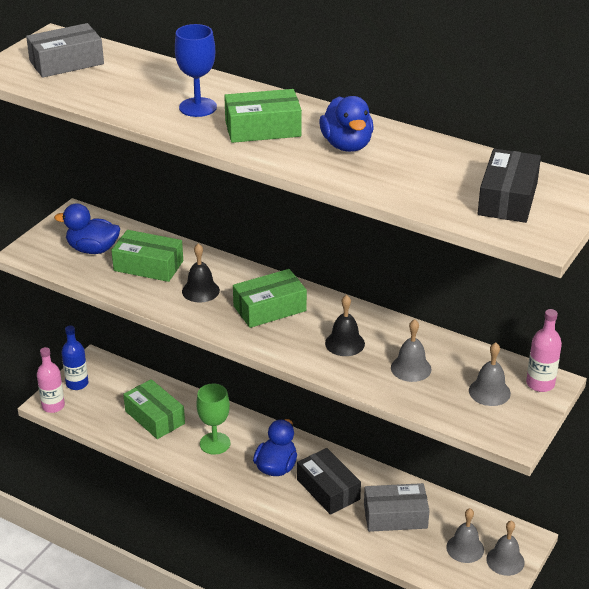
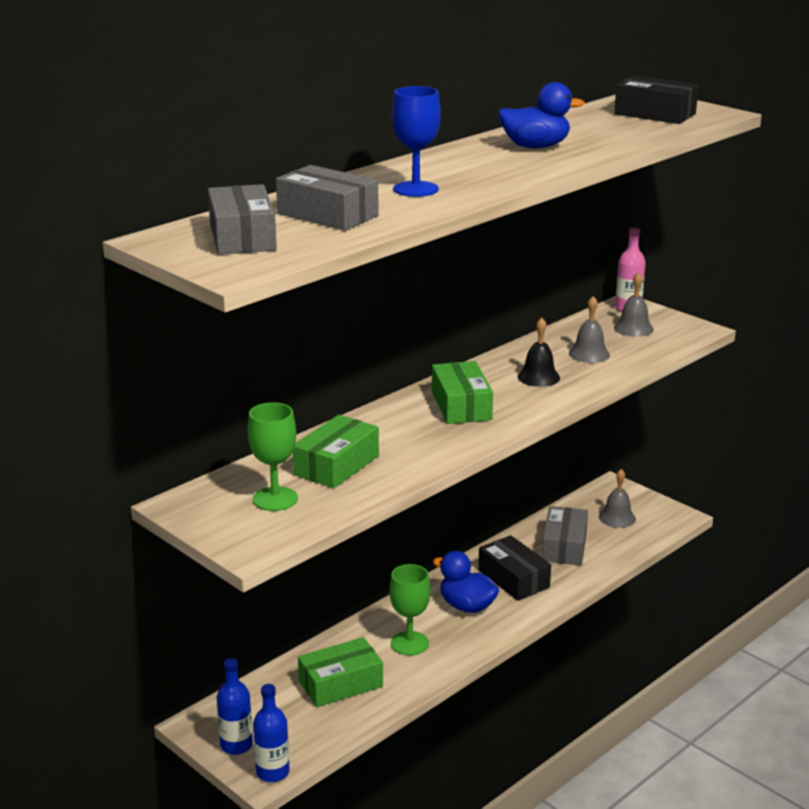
camera: 75 degrees left, 10 degrees down
pink bottle [37,347,65,413] -> blue bottle [253,684,290,782]
blue duck [54,204,120,254] -> green goblet [248,402,298,511]
black bell [182,243,220,303] -> none
green box [224,89,302,143] -> none
black box [297,448,361,515] -> black box turned 75 degrees clockwise [478,535,551,601]
grey bell [486,521,525,576] -> none
none -> grey box [276,165,379,231]

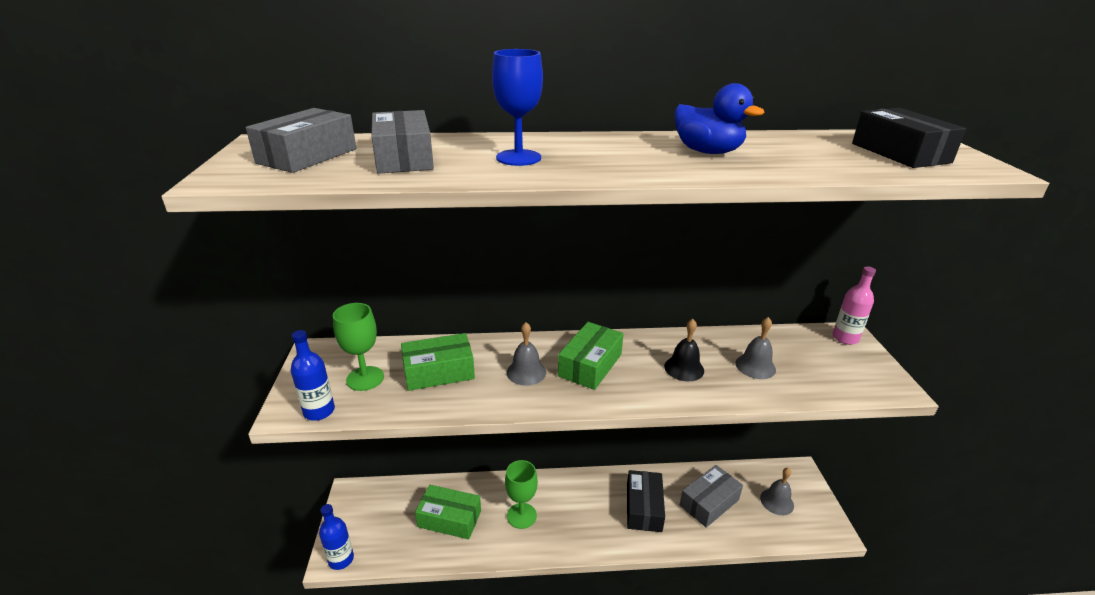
camera: 40 degrees right, 5 degrees up
blue bottle [217,658,253,755] -> blue bottle moved to [291,330,335,421]
blue duck [433,551,499,613] -> none
grey bell [614,272,654,337] -> grey bell moved to [506,322,546,386]

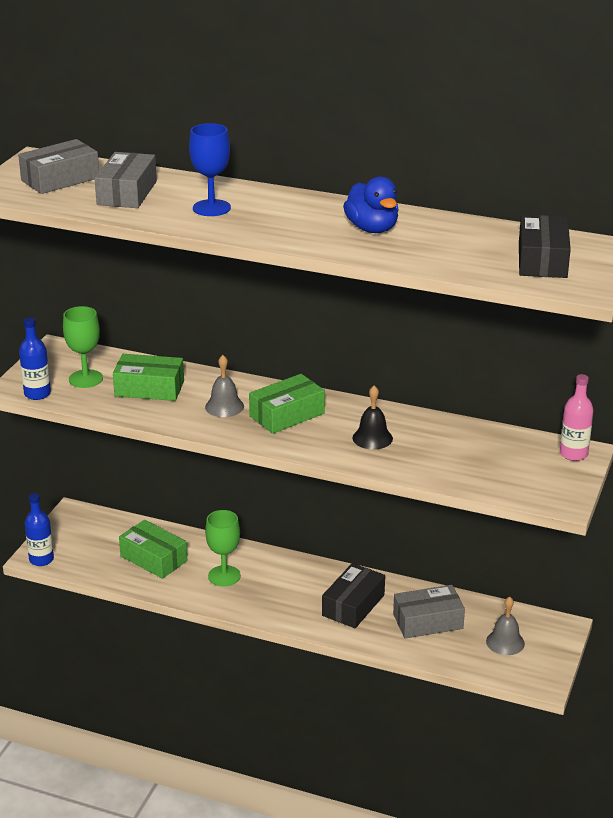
camera: 25 degrees right, 0 degrees up
grey bell [735,317,776,379] -> none

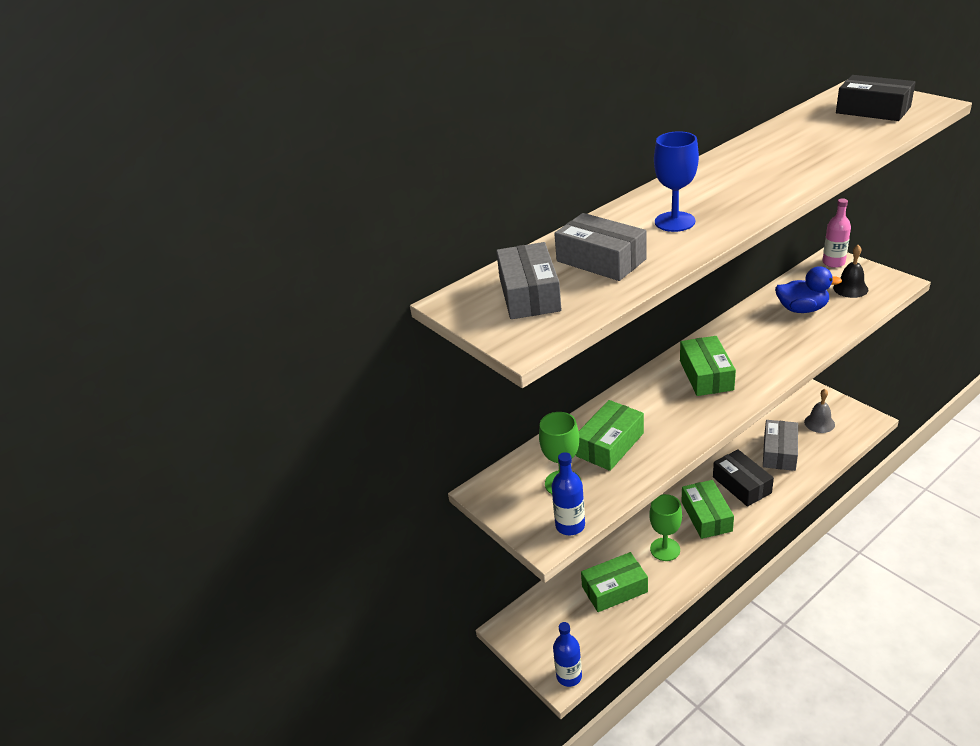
camera: 55 degrees left, 5 degrees up
grey bell [205,355,244,417] -> none
blue duck [343,176,399,233] -> blue duck moved to [775,266,842,313]
black bell [353,385,393,450] -> black bell moved to [833,245,868,298]
none -> green box [681,480,734,539]

